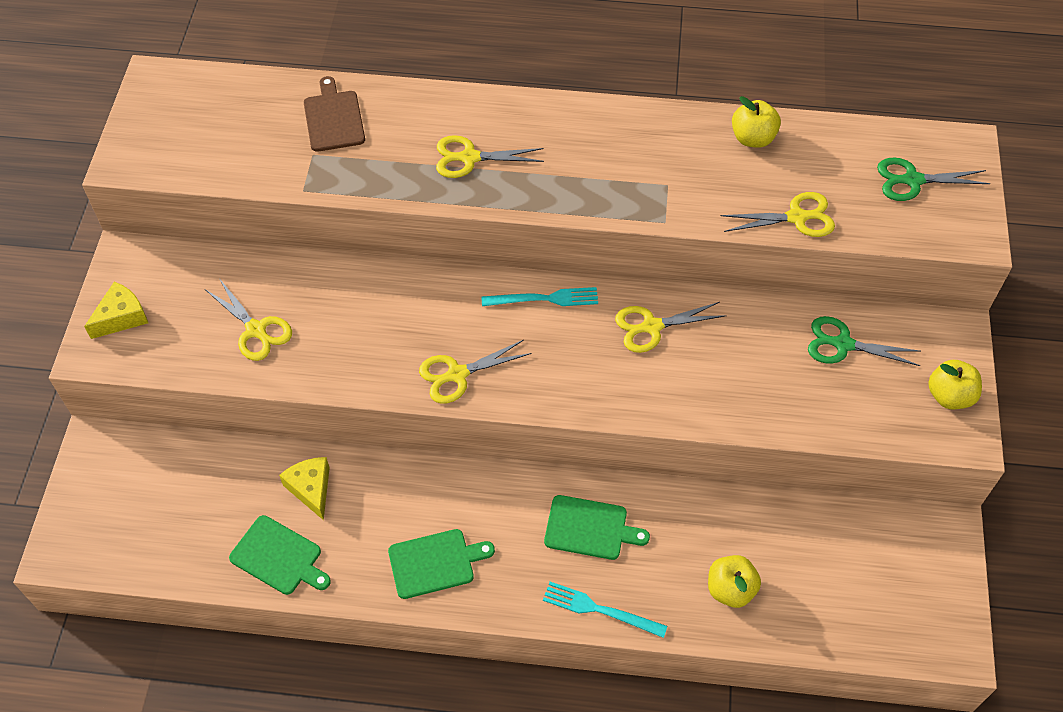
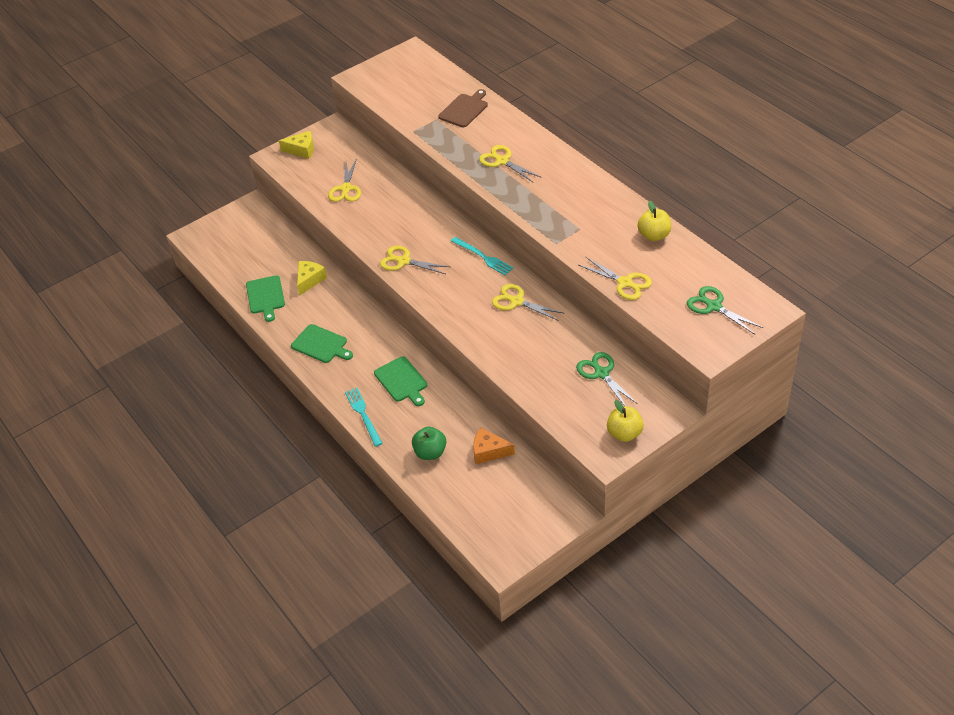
camera: 50 degrees right, 10 degrees down
yellow apple [708,555,761,608] -> green apple [412,427,446,460]
none -> orange cheese [473,428,515,464]

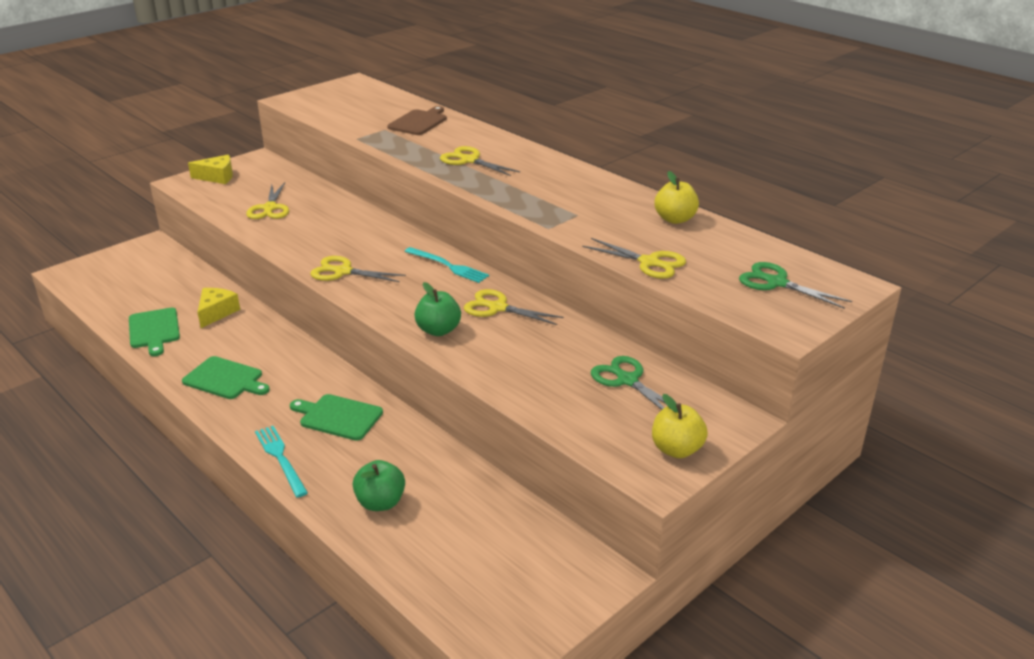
camera: 10 degrees left, 15 degrees down
green cutting board [374,356,427,406] -> green cutting board turned 150 degrees clockwise [290,394,383,441]
orange cheese [473,428,515,464] -> none
none -> green apple [414,282,461,336]

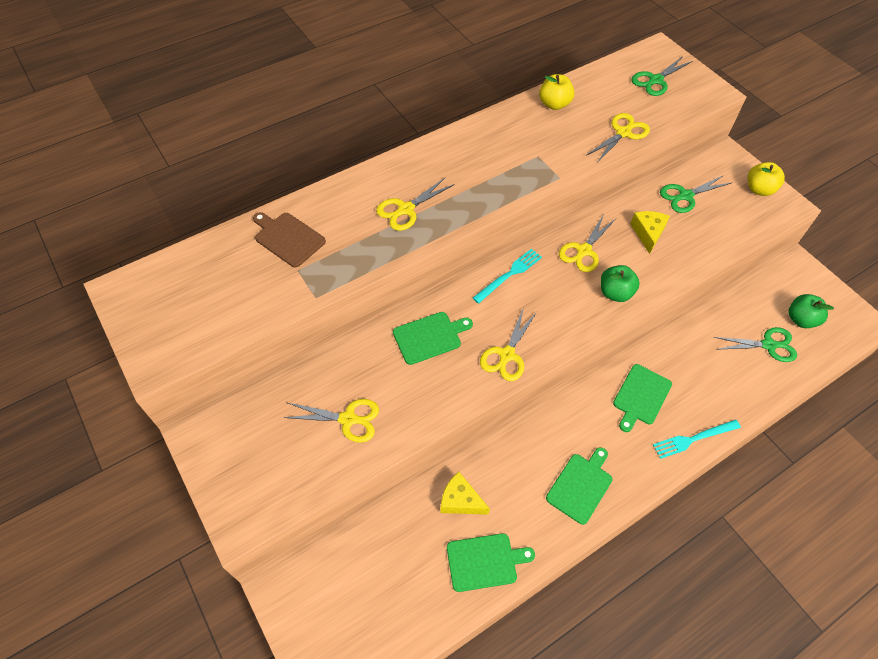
camera: 80 degrees left, 25 degrees up
yellow cheese [188,155,233,184] -> yellow cheese moved to [630,211,670,254]
green apple [353,460,405,511] -> green apple moved to [789,294,834,328]
none -> green cutting board [393,312,473,365]
none -> green scissors [714,327,797,362]

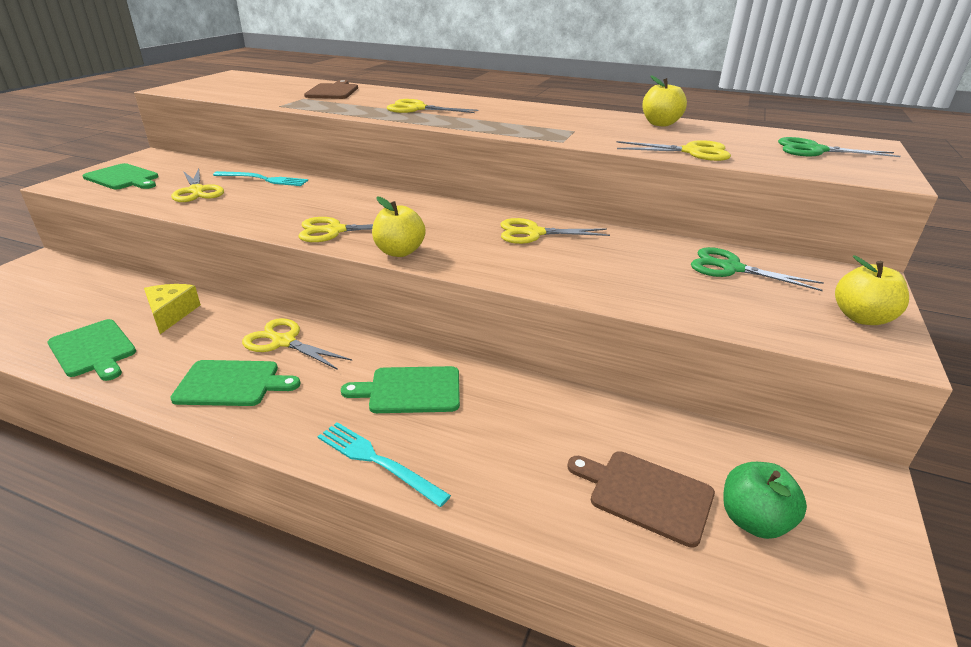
camera: 55 degrees right, 25 degrees down
green cutting board [393,312,473,365] -> green cutting board moved to [82,163,159,189]
turquoise fork [473,248,542,304] -> turquoise fork moved to [213,171,308,186]
green apple [601,265,640,302] -> none
yellow cheese [630,211,670,254] -> none
green scissors [714,327,797,362] -> brown cutting board [567,451,715,548]
none -> yellow scissors [242,318,352,370]
none -> yellow apple [372,196,426,257]

